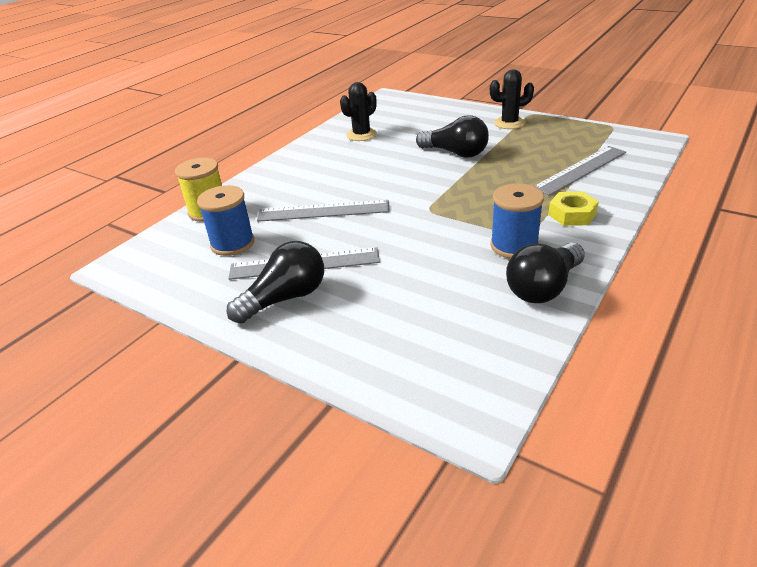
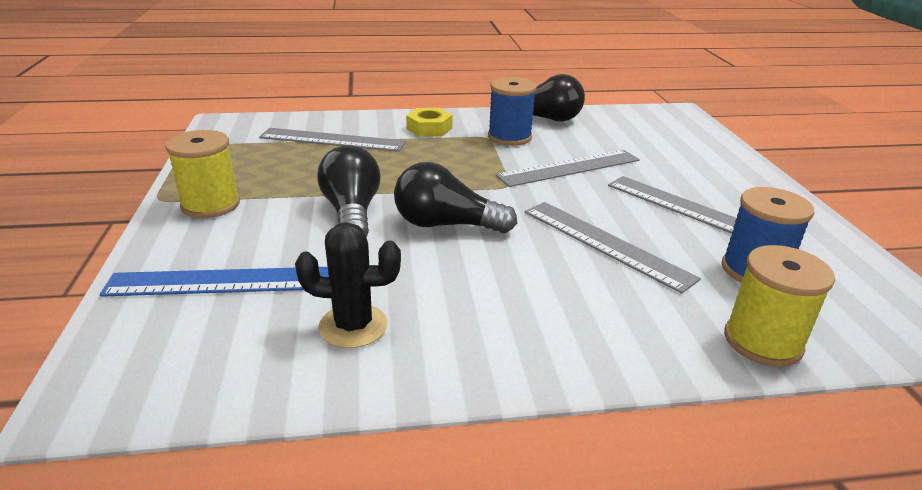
camera: 135 degrees left, 5 degrees down
black light bulb [227,241,324,324] -> black light bulb moved to [394,162,517,233]
black cactus [490,70,534,129] -> yellow spool [165,130,240,218]
none -> blue ruler [99,267,329,297]
none -> grey ruler [496,150,640,187]

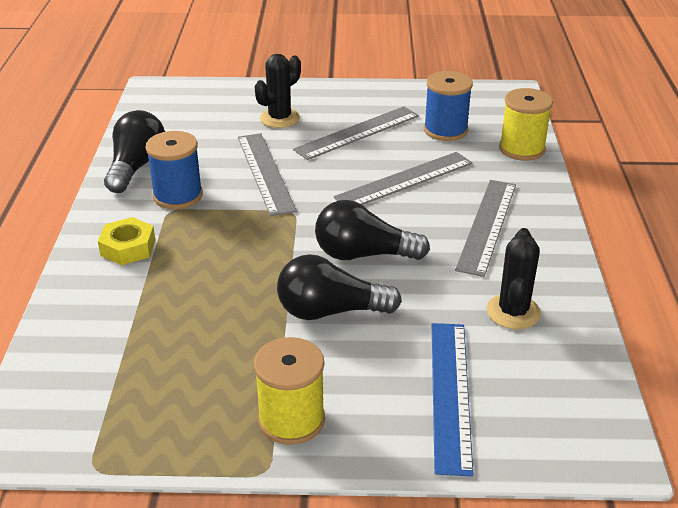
camera: 80 degrees left, 5 degrees up
grey ruler [259,128,406,152] -> grey ruler moved to [455,180,516,277]
black light bulb [394,162,517,233] -> black light bulb turned 75 degrees clockwise [315,200,430,260]
none -> black cactus [254,54,301,128]

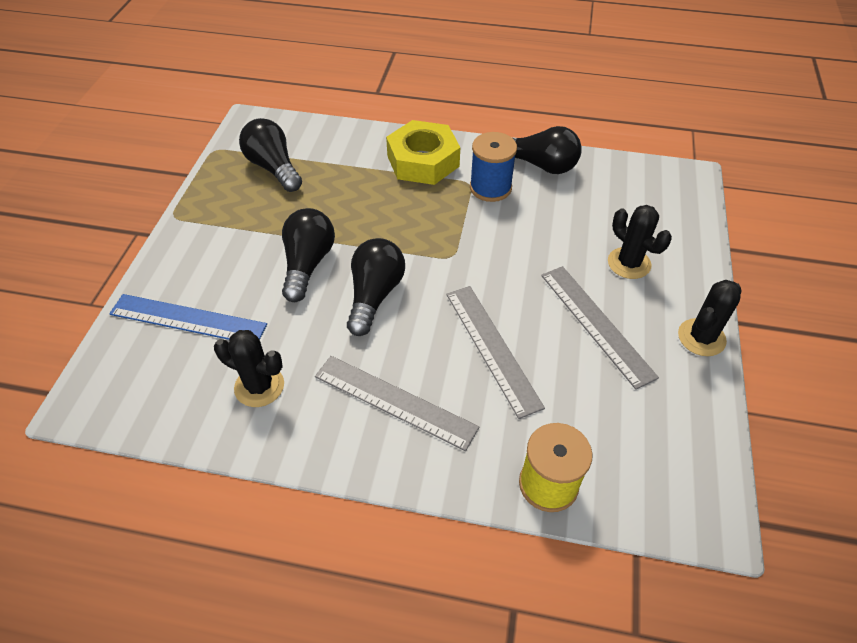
camera: 100 degrees right, 15 degrees up
yellow nut [98,217,156,265] -> yellow nut [386,120,460,185], size x1.71
grey ruler [238,133,297,216] -> none
yellow spool [254,337,325,445] -> none
blue spool [424,71,473,141] -> none
none -> black light bulb [239,118,302,192]
none -> black cactus [678,280,742,356]

